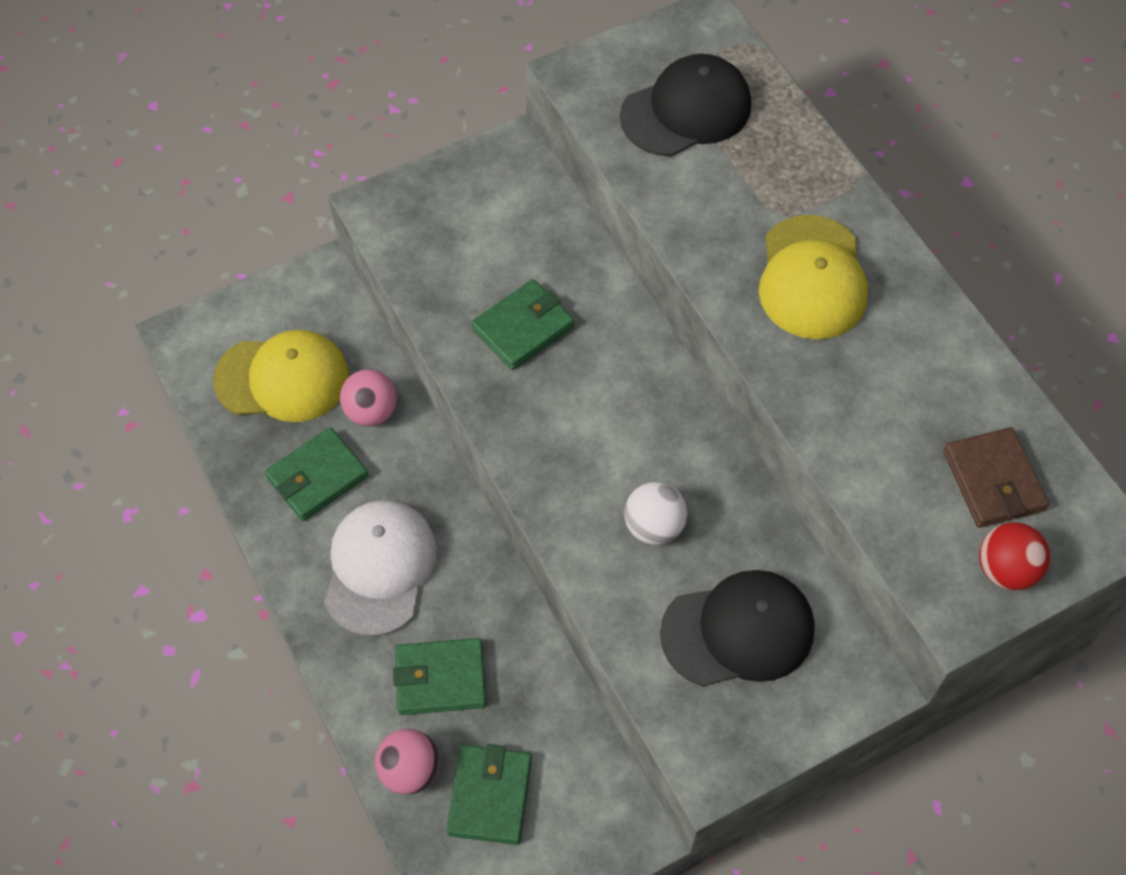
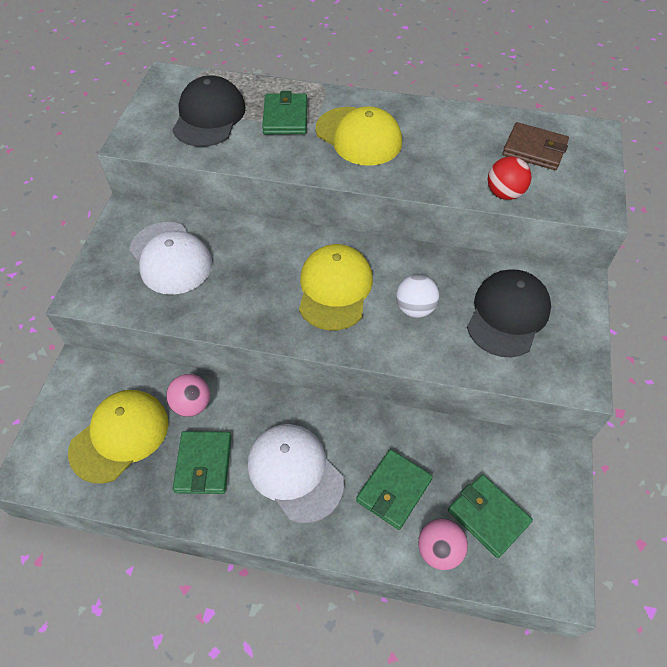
camera: 50 degrees left, 5 degrees down
green wallet [471,279,574,370] -> green wallet moved to [262,91,307,134]
red ball [979,522,1050,590] -> red ball moved to [488,156,531,200]
none -> white cap [129,222,212,295]
none -> yellow cap [299,244,373,330]

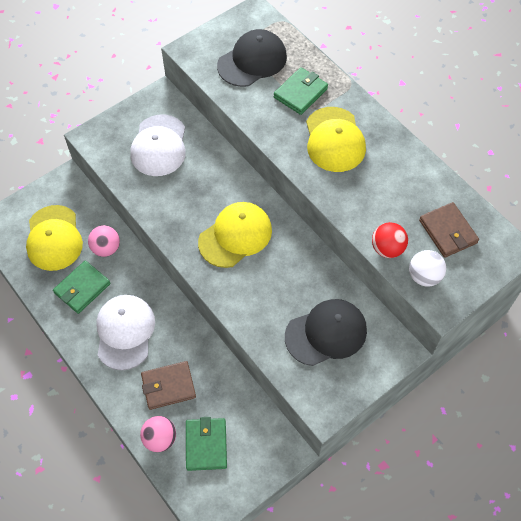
camera: 40 degrees right, 5 degrees up
yellow cap [68,390,169,483] -> yellow cap turned 90 degrees clockwise [26,205,83,271]
green wallet [356,449,433,530] -> brown wallet [141,361,196,410]
white ball [396,275,439,318] -> white ball moved to [409,250,446,287]

